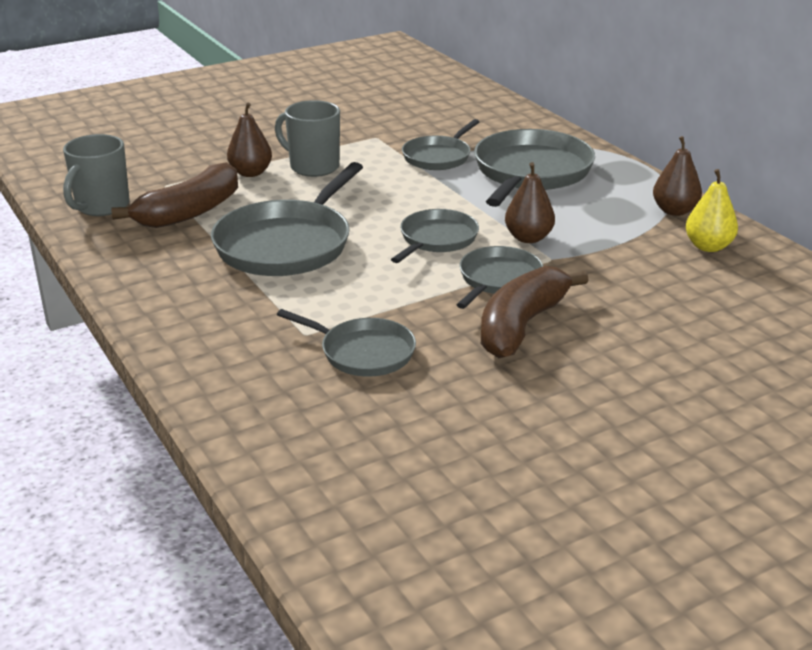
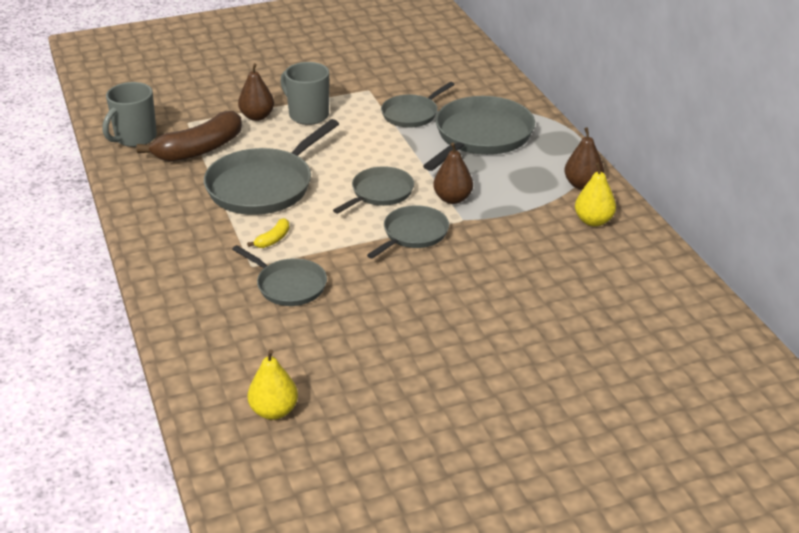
camera: 10 degrees right, 5 degrees up
brown banana [481,266,589,358] -> none
none -> yellow banana [247,218,290,248]
none -> yellow pear [248,350,298,420]

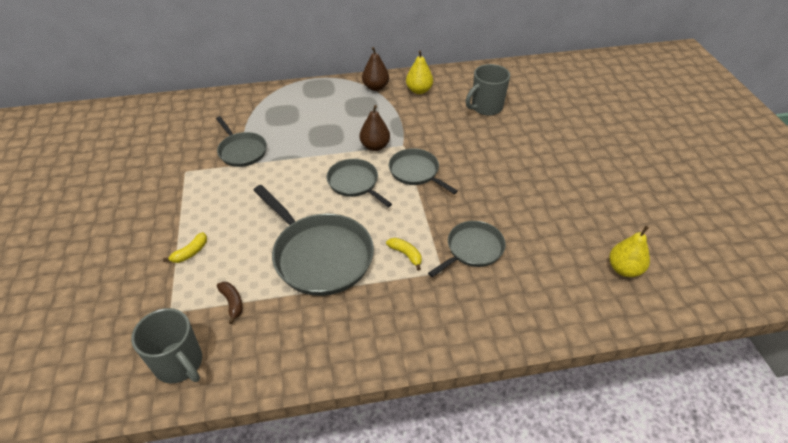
camera: 80 degrees left, 10 degrees up
brown banana [136,111,242,162] -> brown banana [217,282,242,324], size x0.43
brown pear [238,63,274,121] -> yellow banana [163,232,207,263]
grey mug [280,62,329,125] -> grey mug moved to [466,64,510,116]
grey pan [423,96,535,171] -> none

